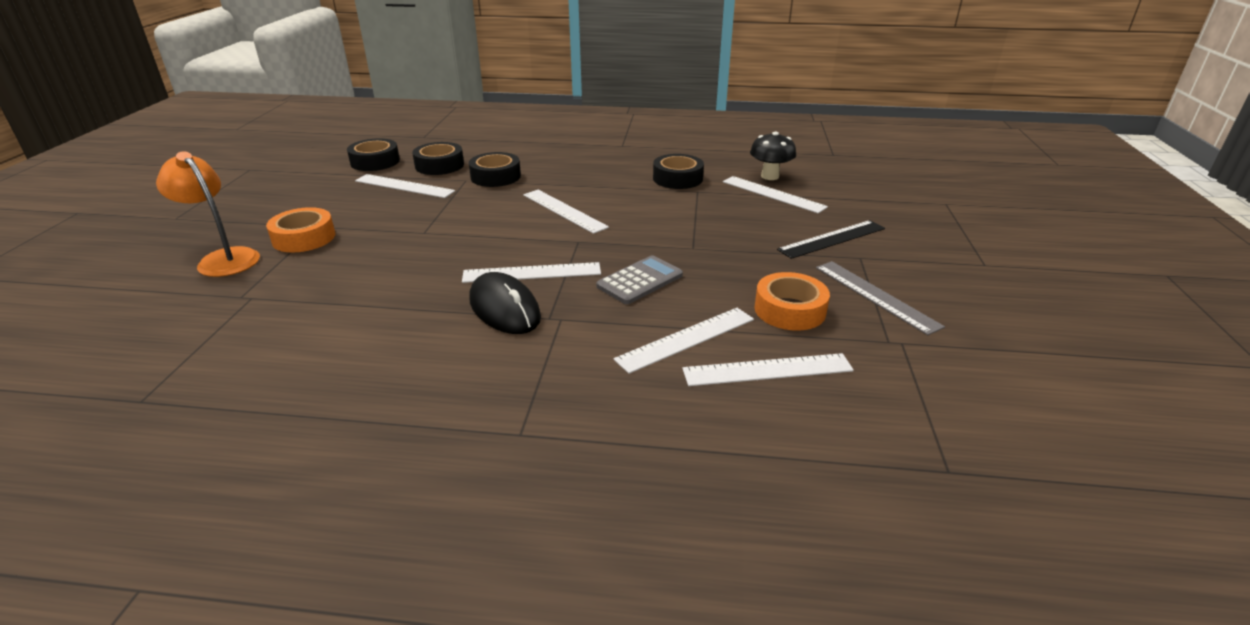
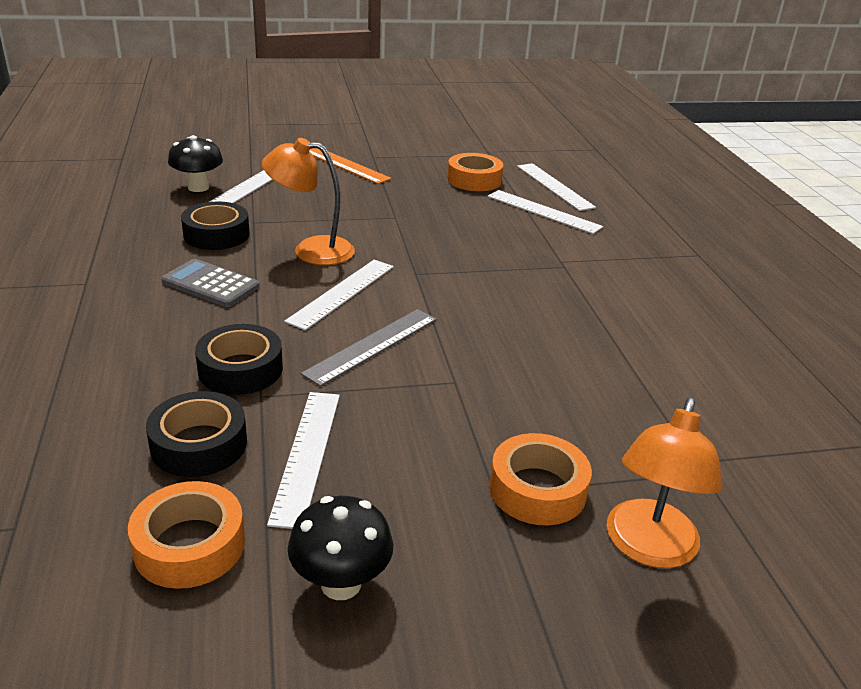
camera: 110 degrees left, 0 degrees up
black tape [347,138,400,171] -> orange tape [128,481,245,589]
white ruler [462,262,601,283] -> none
black mouse [469,272,541,334] -> none
grey calculator [596,256,683,304] -> grey calculator moved to [161,259,260,307]
black ruler [777,220,885,259] -> orange ruler [309,148,392,184]
grey ruler [816,261,945,335] -> grey ruler moved to [301,309,437,387]
none -> orange lamp [262,138,355,265]
none -> black mushroom [288,496,393,600]

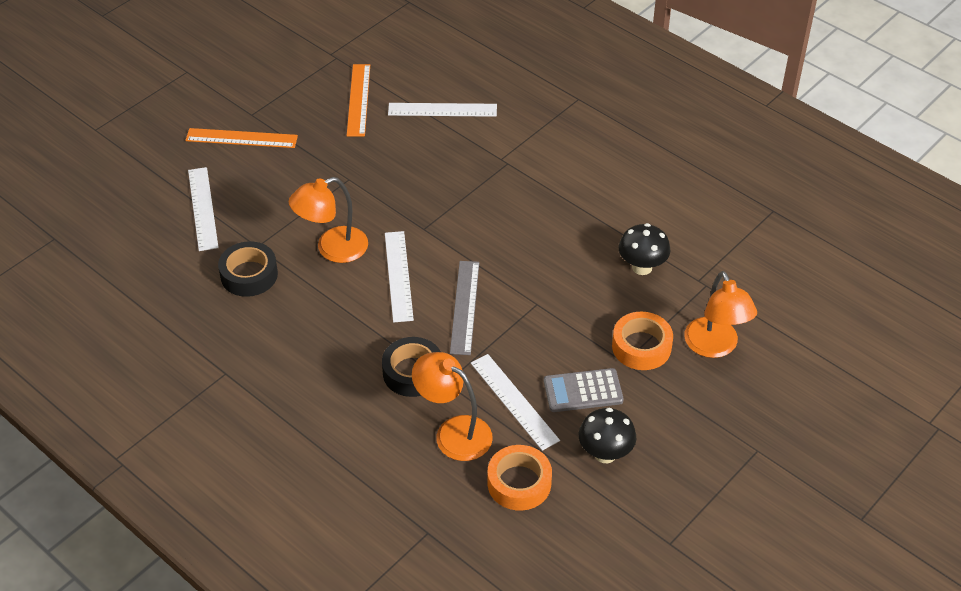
camera: 35 degrees left, 15 degrees up
black tape [146,391,247,477] -> orange lamp [412,352,493,461]
grey calculator [161,259,260,307] -> grey calculator moved to [544,368,624,412]
black mushroom [168,135,223,192] -> black mushroom moved to [618,223,671,275]
orange tape [447,153,503,191] -> orange ruler [347,64,370,136]
white ruler [517,163,596,211] -> none

